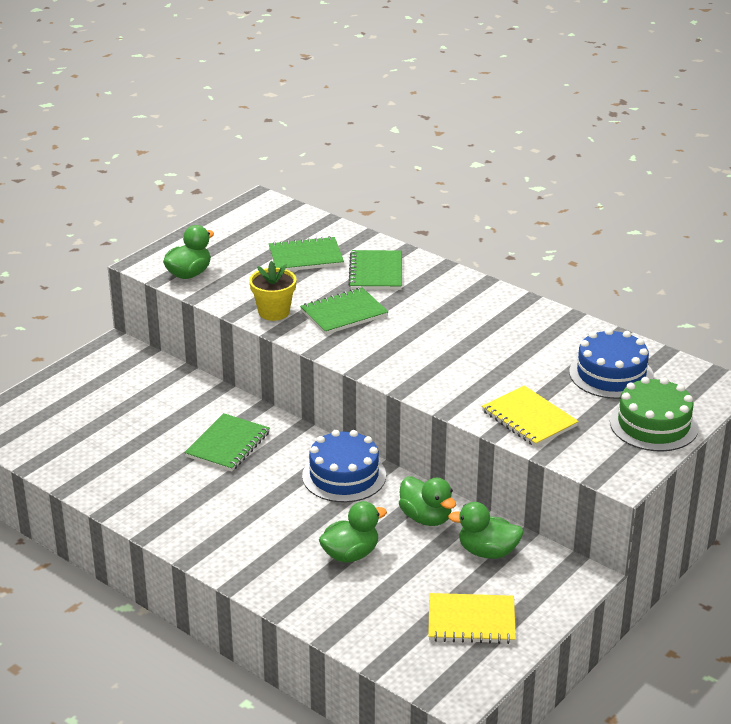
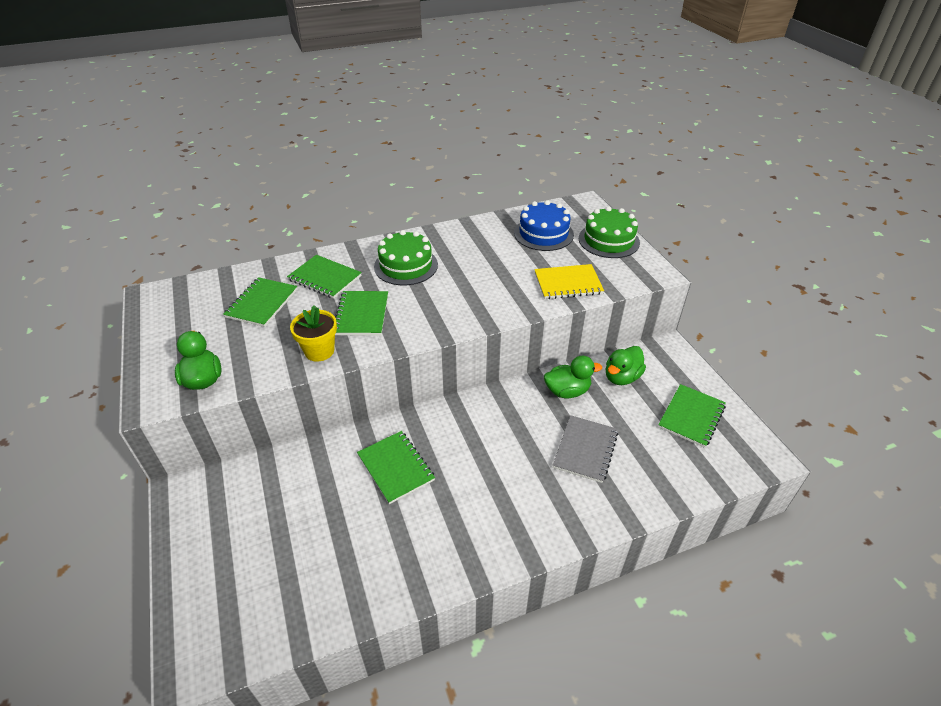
camera: 60 degrees left, 10 degrees up
blue cake [302,430,386,502] -> none
green duck [319,501,387,563] -> grey notebook [553,415,618,483]
yellow notebook [428,593,516,644] -> green notebook [658,384,726,448]
none -> green cake [374,230,438,285]

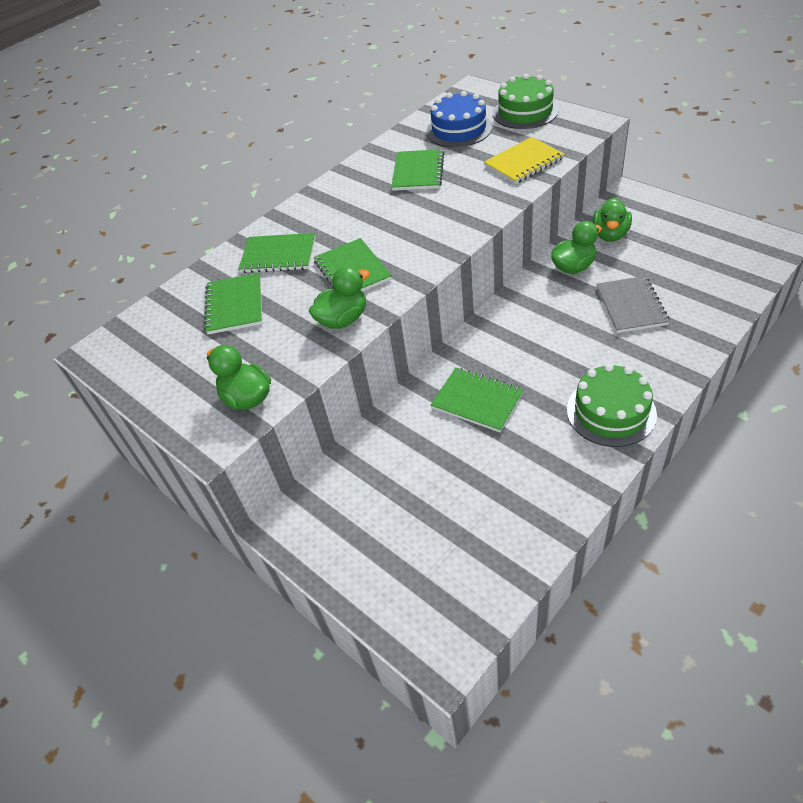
camera: 20 degrees left, 5 degrees up
yellow flower pot [290,305,337,362] -> green duck [309,266,370,329]
green cake [374,230,438,285] -> green cake moved to [567,364,657,447]
green notebook [658,384,726,448] -> green notebook moved to [391,149,444,191]

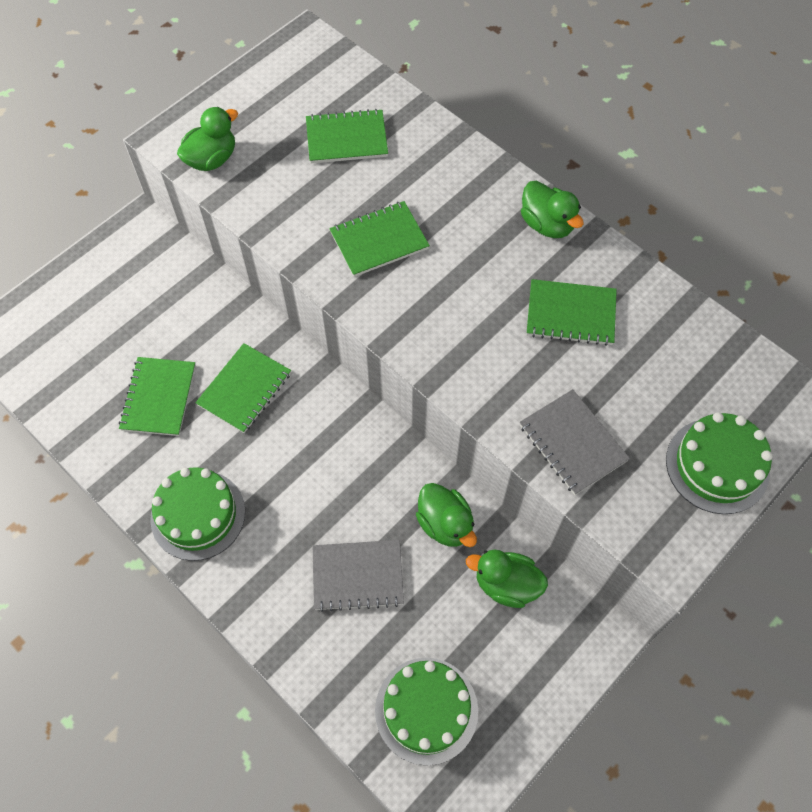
camera: 85 degrees right, 15 degrees up
green notebook [238,233,315,273] -> green notebook moved to [119,357,196,436]
green duck [309,266,370,329] -> green duck moved to [521,181,584,238]
blue cake [426,91,492,147] -> none
yellow notebook [484,137,565,184] -> grey notebook [519,389,630,495]
none -> green cake [375,658,478,766]

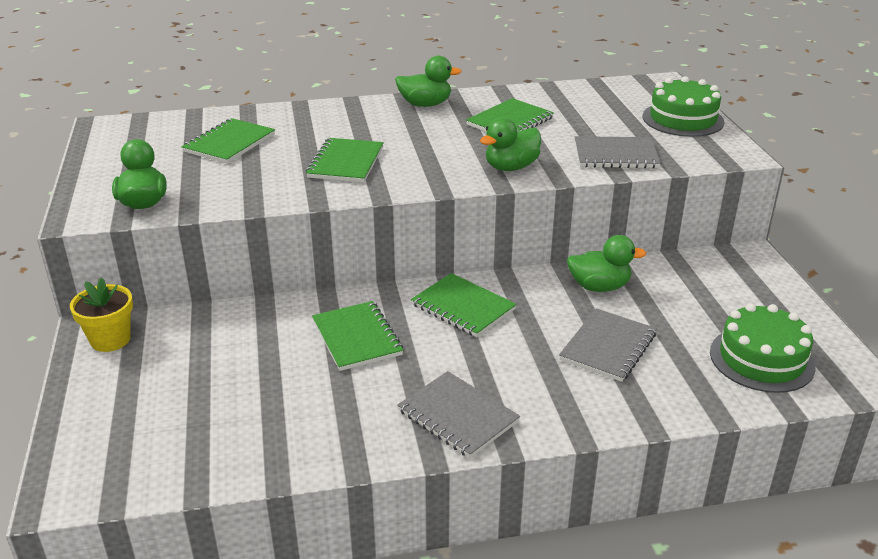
camera: 55 degrees left, 30 degrees down
green notebook [119,357,196,436] -> green notebook moved to [411,273,517,337]
green cake [150,467,245,561] -> grey notebook [397,371,520,458]
green duck [466,550,548,608] -> green duck moved to [480,117,541,171]
none -> yellow flower pot [70,277,133,352]

